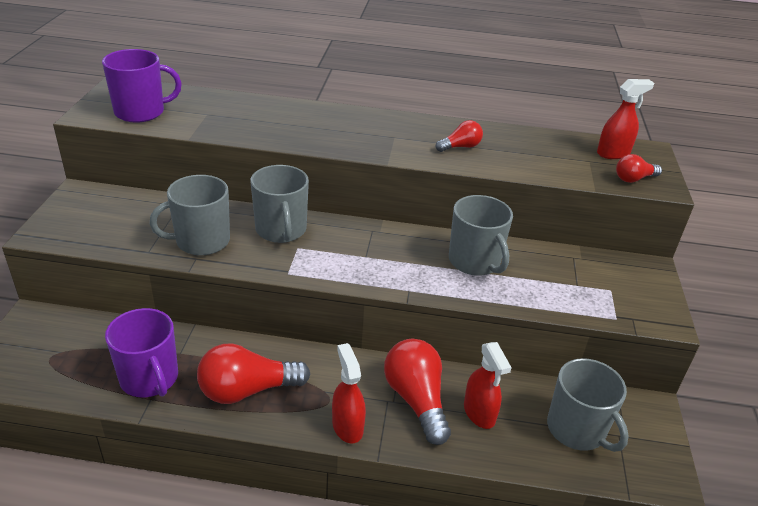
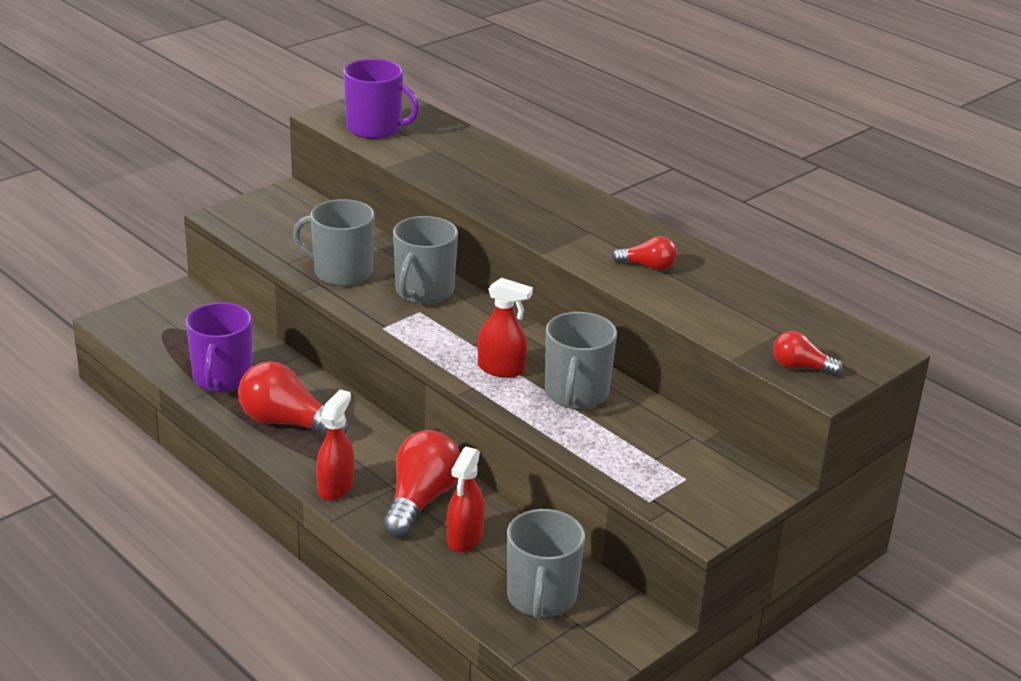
camera: 40 degrees right, 5 degrees down
red spray bottle [597,79,654,159] -> red spray bottle moved to [478,278,533,378]

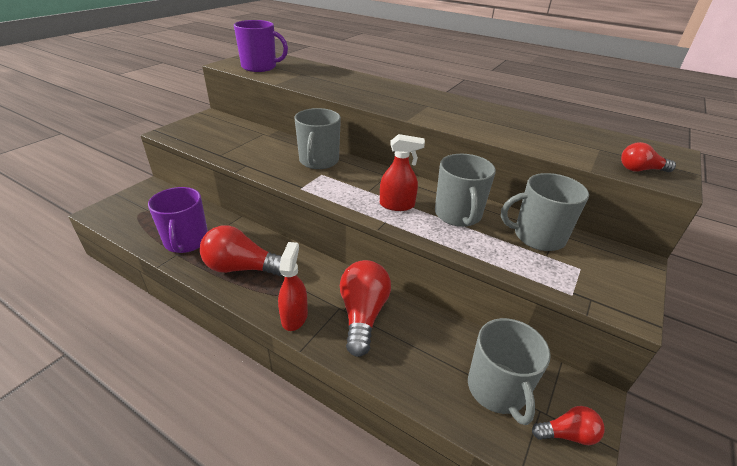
camera: 15 degrees left, 5 degrees up
grey mug [293,199,375,286] -> grey mug moved to [501,173,589,251]
red spray bottle [447,447,485,552] -> none
red light bulb [612,236,677,270] -> red light bulb moved to [532,406,605,445]

